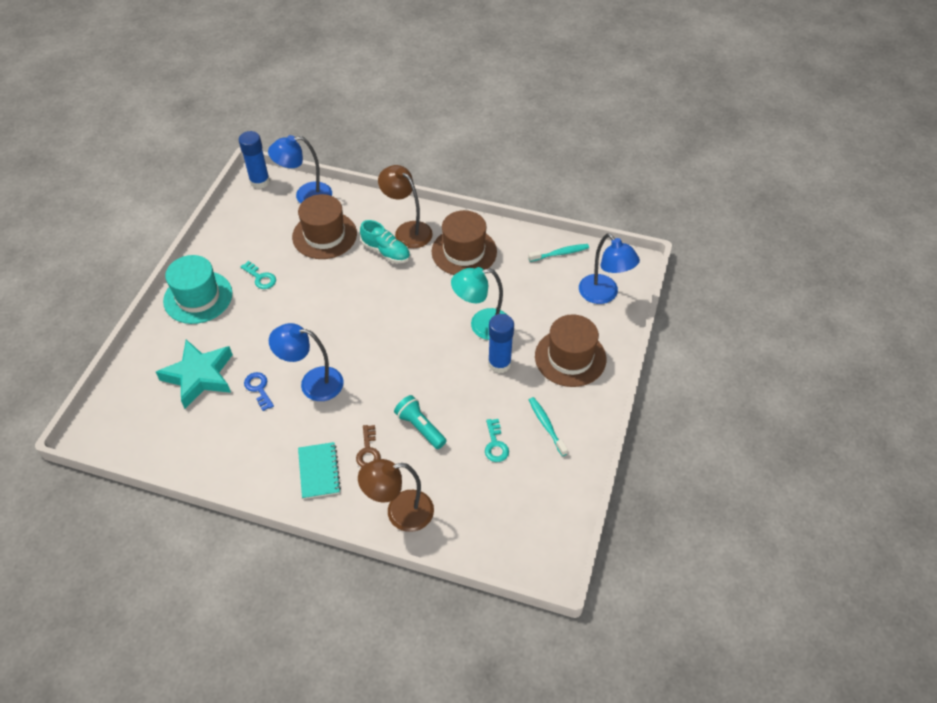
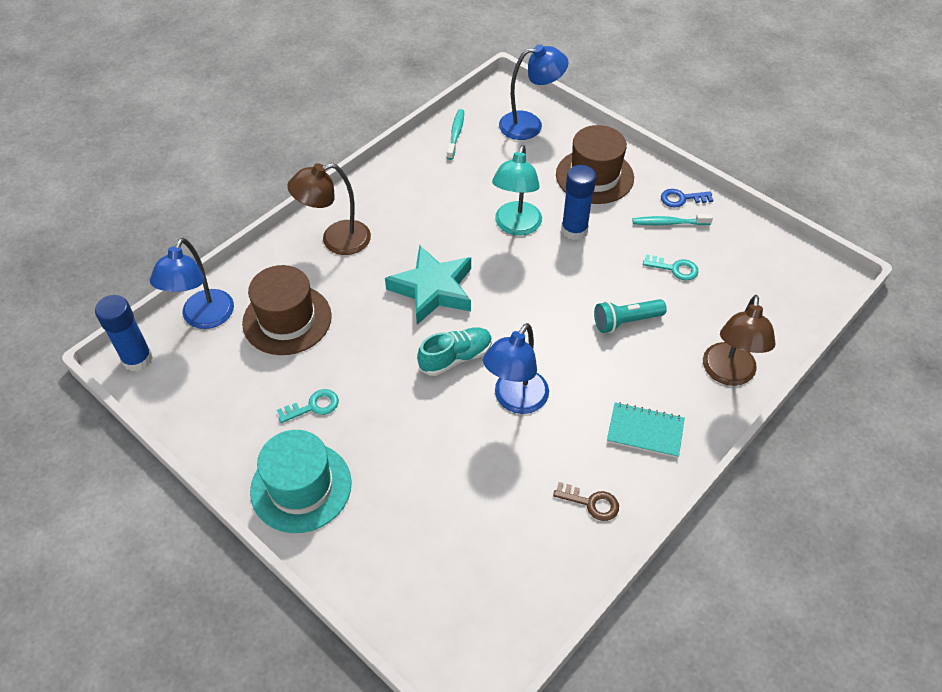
camera: 65 degrees left, 0 degrees up
turquoise star [156,339,233,409] -> turquoise star moved to [385,245,471,325]
blue key [244,372,274,411] -> blue key moved to [661,189,713,208]
brown key [356,425,381,467] -> brown key moved to [553,482,619,521]
turquoise shoe [360,220,410,263] -> turquoise shoe moved to [417,328,492,376]
brown hat [432,210,497,275] -> none

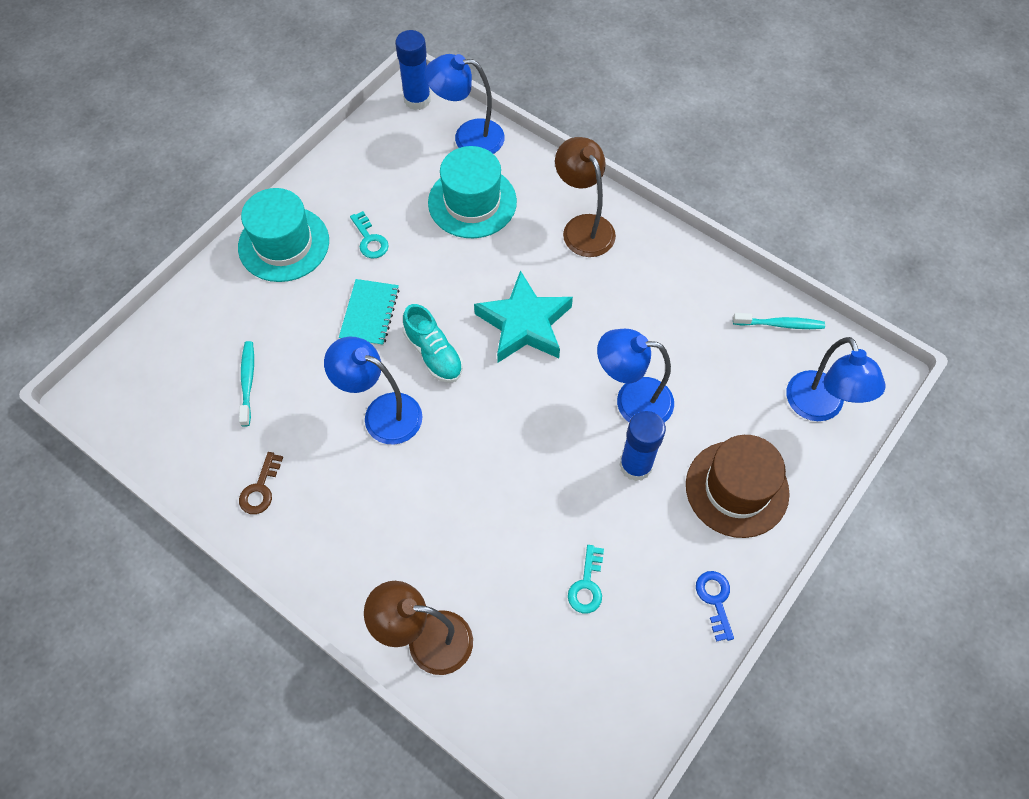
camera: 85 degrees right, 10 degrees up
brown hat [242,265,332,355] -> turquoise hat [428,146,517,238]
turquoise lamp [492,145,542,236] -> blue lamp [597,329,674,423]
turquoise flashlight [594,299,667,333] -> none
turquoise notebook [607,402,685,458] -> turquoise notebook moved to [339,279,399,346]
turquoise toothbrush [632,214,713,225] -> turquoise toothbrush moved to [239,341,254,427]

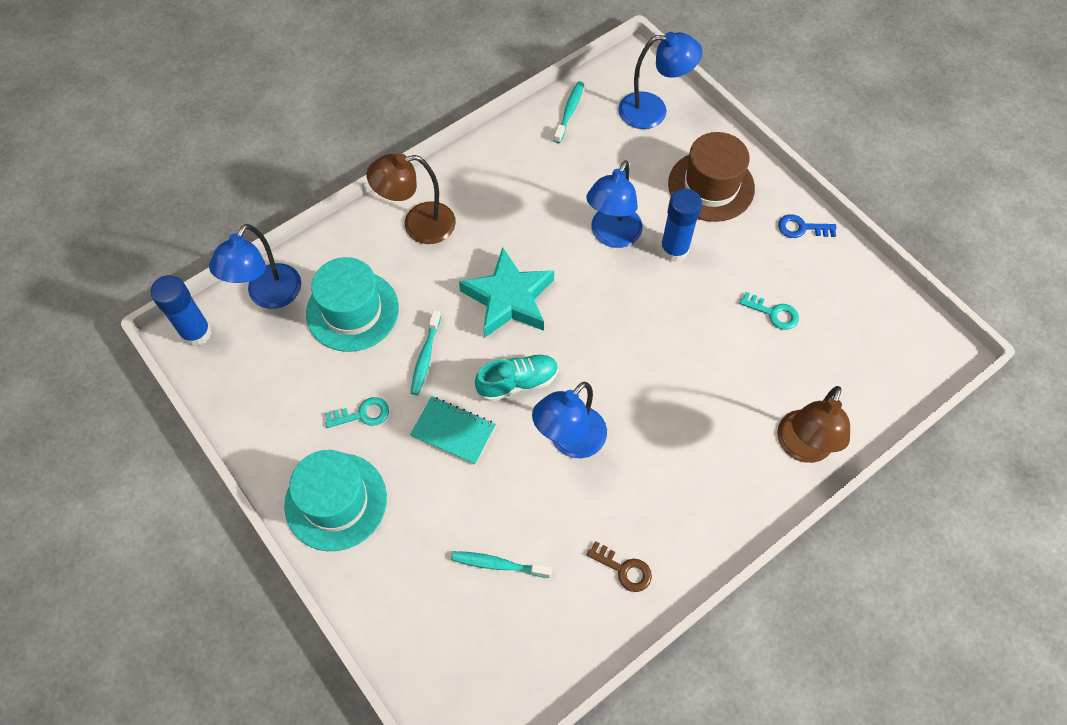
camera: 75 degrees left, 0 degrees up
none -> turquoise toothbrush [410,310,441,395]

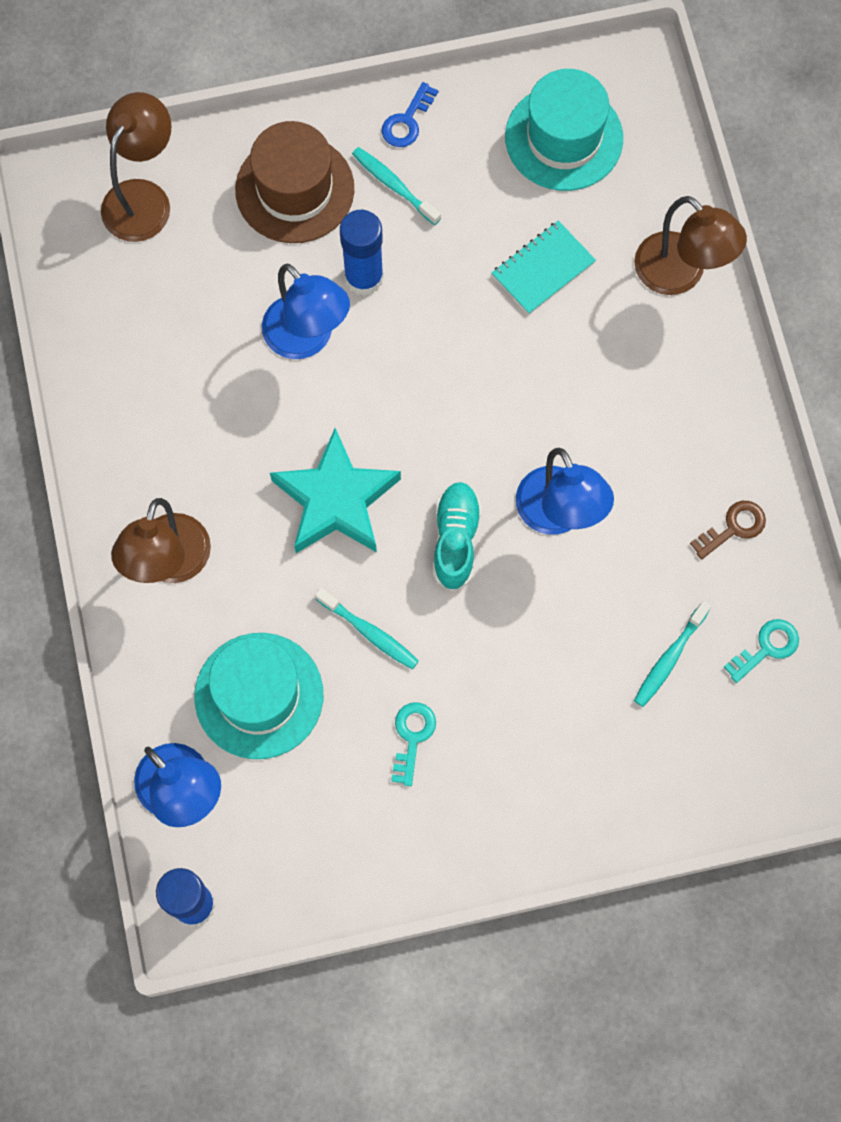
camera: 65 degrees left, 10 degrees up
turquoise hat [284,450,387,551] -> turquoise hat moved to [505,69,623,191]
turquoise notebook [410,396,496,465] -> turquoise notebook moved to [492,221,596,314]
turquoise toothbrush [554,81,584,143] -> turquoise toothbrush moved to [352,147,441,225]
blue lamp [618,32,702,129] -> brown lamp [101,92,172,242]
turquoise key [739,292,799,330] -> turquoise key moved to [724,619,799,683]

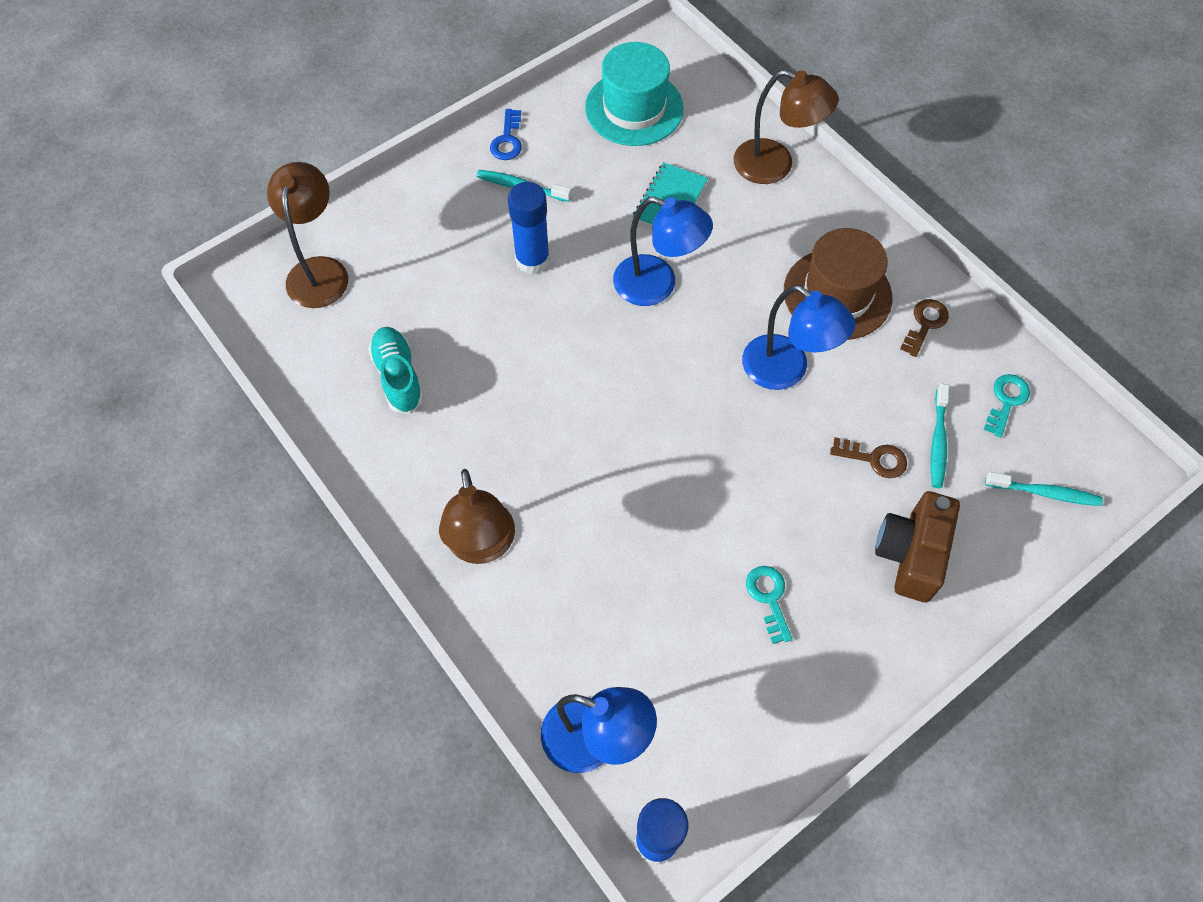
camera: 25 degrees left, 10 degrees down
turquoise hat [195,633,323,759] -> none
brown hat [235,121,354,243] -> brown hat moved to [784,228,892,340]
blue lamp [262,264,350,359] -> blue lamp moved to [613,196,713,306]
turquoise star [270,428,401,553] -> none
turquoise toothbrush [315,588,419,670] -> turquoise toothbrush moved to [985,472,1103,506]
turquoise shoe [433,482,481,591] -> turquoise shoe moved to [368,327,424,414]
none -> brown key [830,437,907,478]
none -> brown camera [875,491,960,602]

